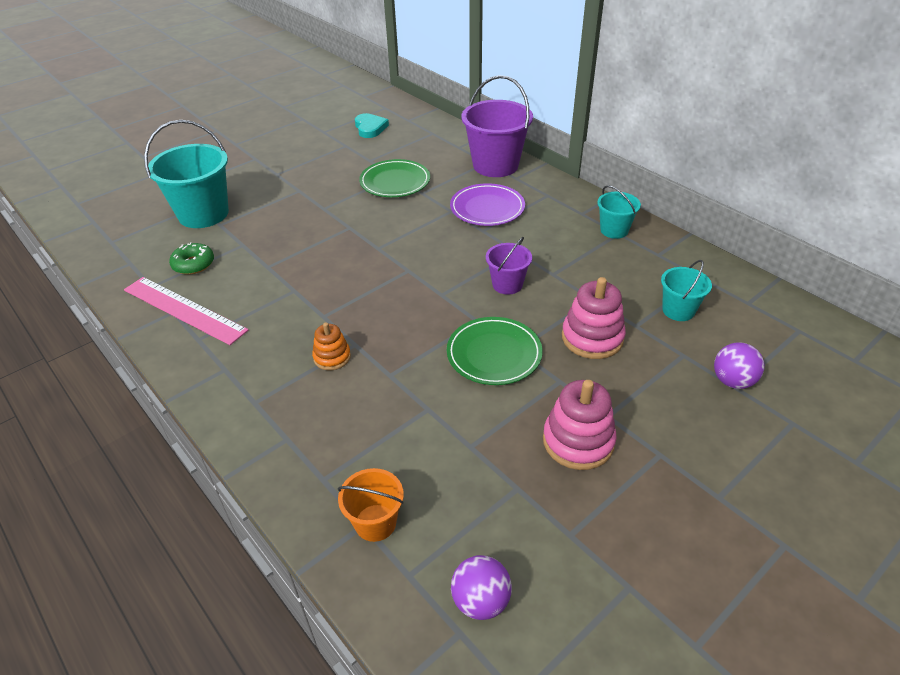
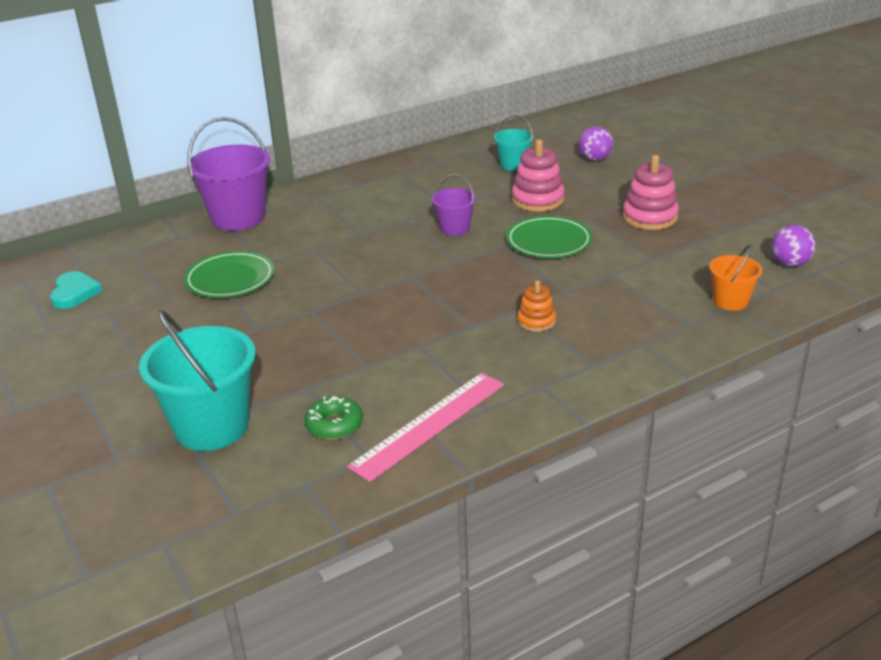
camera: 80 degrees left, 10 degrees down
turquoise heart [355,113,389,138] -> turquoise heart turned 90 degrees clockwise [50,271,102,309]
purple plate [450,183,525,226] -> none
turquoise bucket [597,185,641,239] -> none

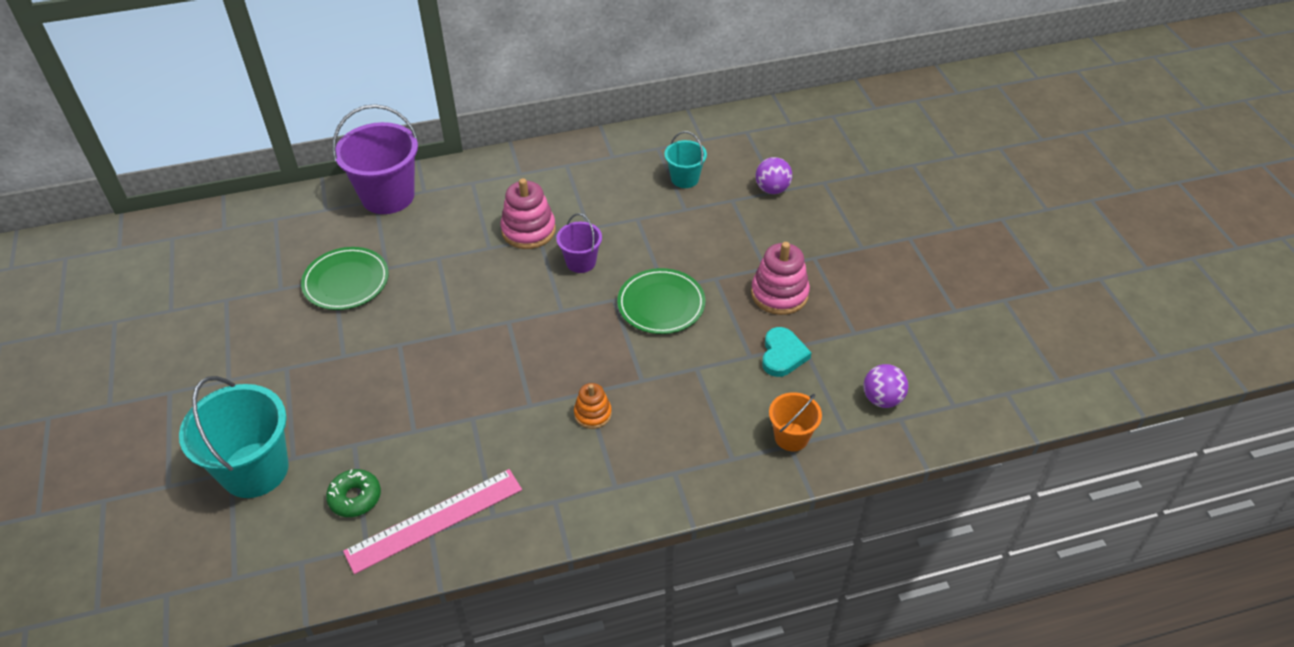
camera: 15 degrees right, 15 degrees up
turquoise heart [50,271,102,309] -> turquoise heart moved to [762,327,812,377]
pink stacking toy [512,139,564,212] -> pink stacking toy moved to [501,178,556,249]

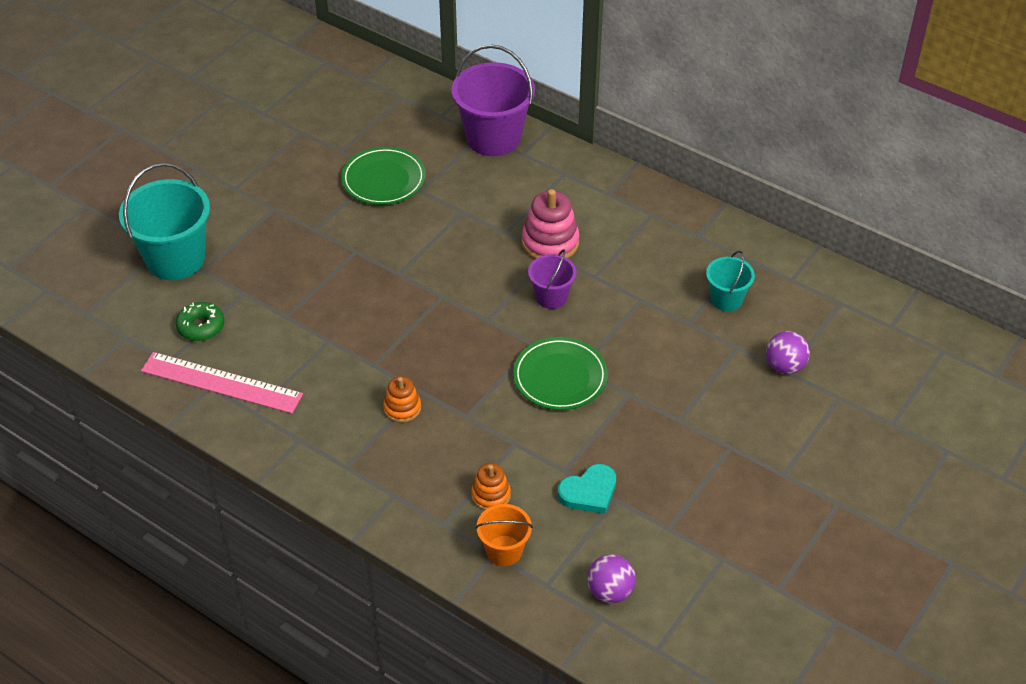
camera: 50 degrees right, 0 degrees up
pink stacking toy [751,242,810,315] -> none
none -> orange stacking toy [471,463,511,510]

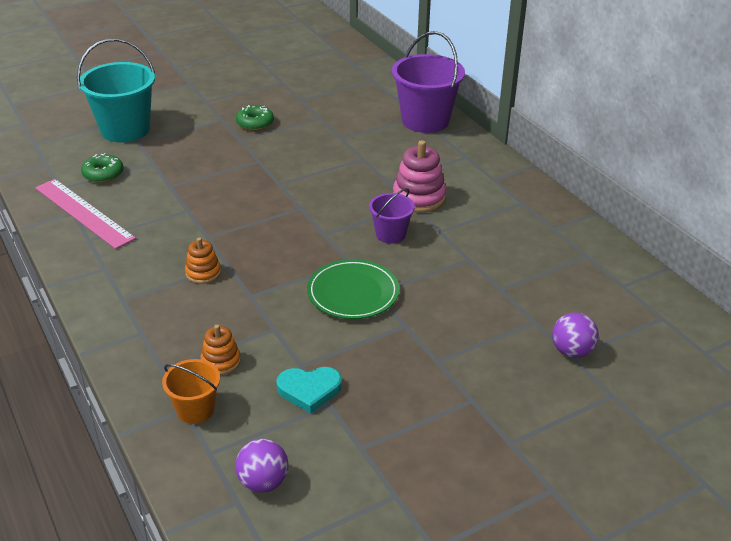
camera: 25 degrees right, 10 degrees down
green plate [341,147,426,205] -> none
turquoise bucket [706,250,755,311] -> none
none -> green donut [236,105,274,131]

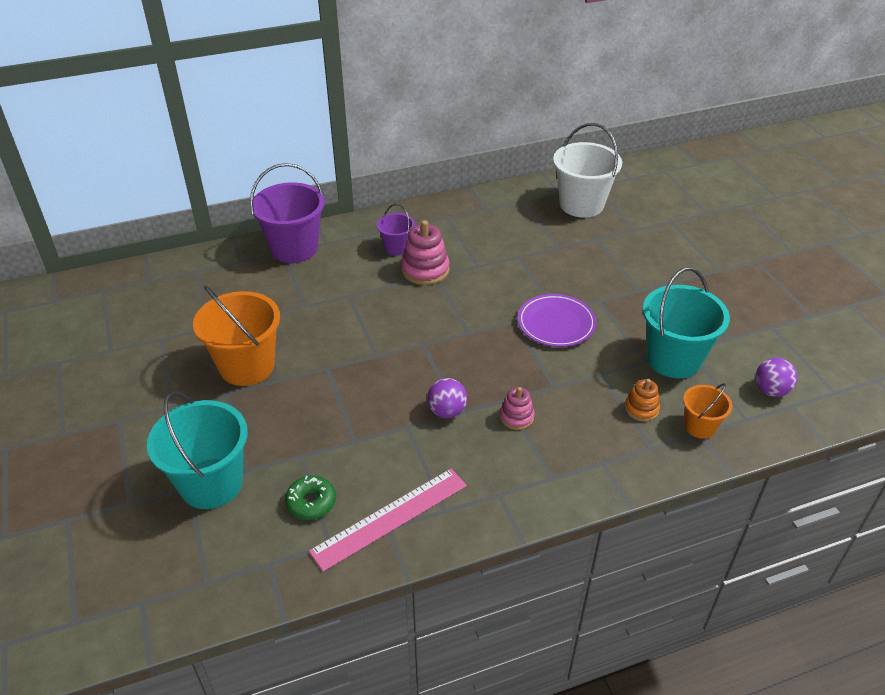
camera: 80 degrees left, 5 degrees up
orange stacking toy [185,237,221,284] -> pink stacking toy [500,387,535,430]
green donut [236,105,274,131] -> orange bucket [193,286,280,386]
turquoise heart [276,367,342,413] -> turquoise bucket [643,267,730,378]
green plate [307,259,399,319] -> purple plate [518,294,596,347]
purple bucket [369,188,415,244] -> purple bucket moved to [377,204,415,256]
purple ball [552,312,599,358] -> purple ball moved to [427,378,467,418]
none -> white bucket [553,123,622,218]

